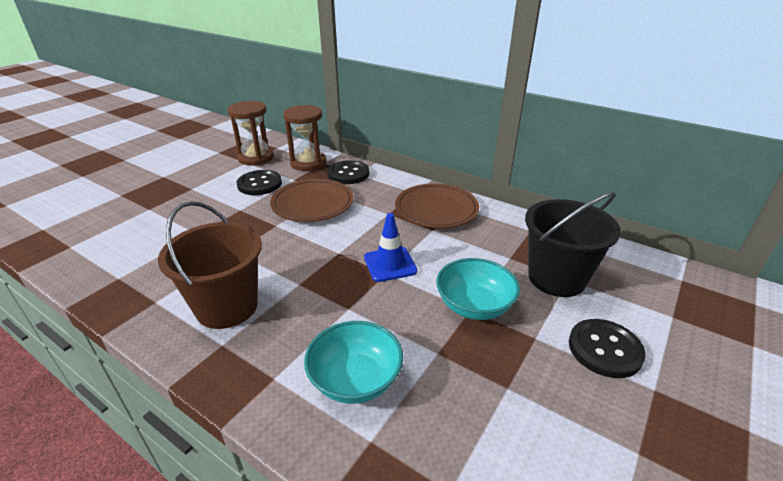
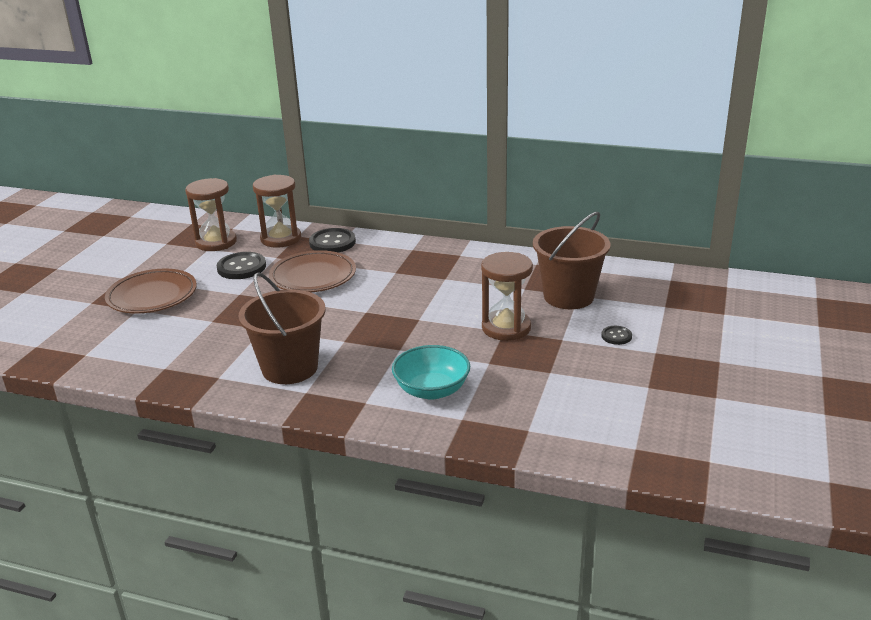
camera: 15 degrees left, 5 degrees down
blue traffic cone [364,213,417,282] -> none
brown plate [395,183,479,228] -> brown plate moved to [105,269,197,314]
turquoise bowl [436,258,520,320] -> brown hourglass [481,252,533,341]
black bucket [525,192,621,297] -> brown bucket [533,212,611,309]
black button [569,319,646,378] -> black button [601,326,632,345], size x0.53

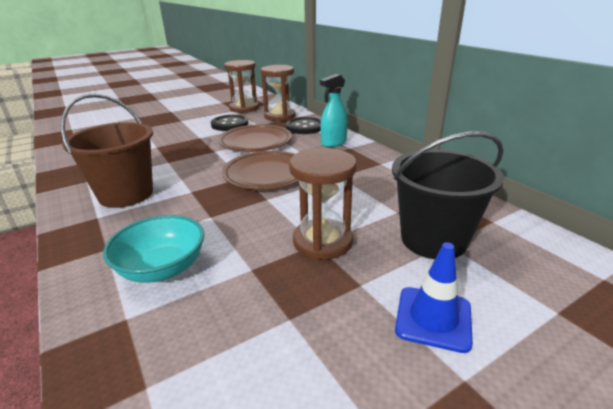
camera: 40 degrees right, 0 degrees up
brown plate [105,269,197,314] -> brown plate moved to [222,151,299,190]
brown bucket [533,212,611,309] -> black bucket [392,132,504,259]
black button [601,326,632,345] -> blue traffic cone [395,242,473,353]
none -> turquoise spray bottle [320,74,348,147]

